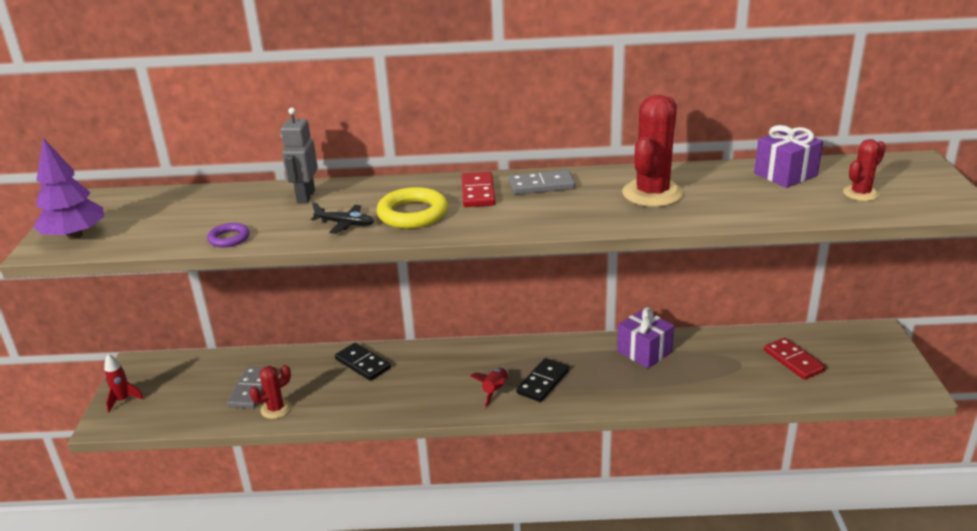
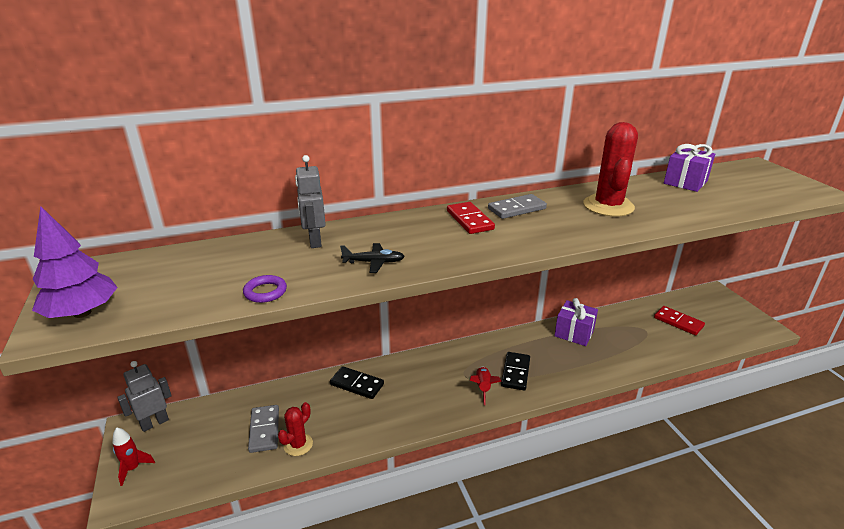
camera: 20 degrees left, 0 degrees up
yellow ring [376,187,448,229] -> none
red cactus [843,139,886,201] -> none
none -> grey robot [117,361,172,432]

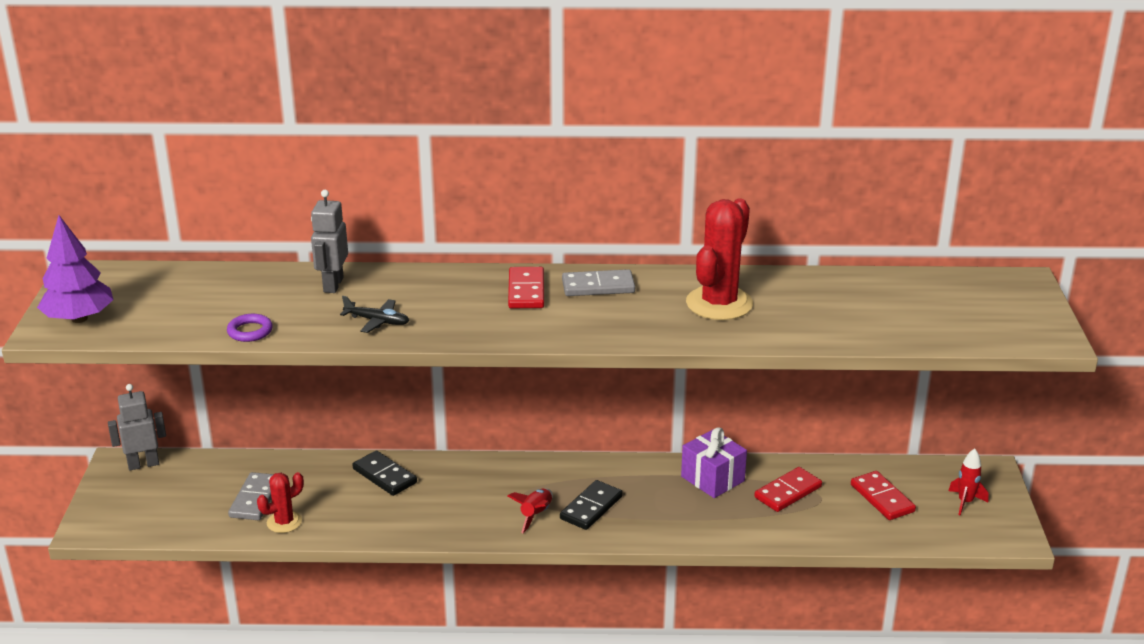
camera: 20 degrees right, 0 degrees up
red rocket [112,427,155,486] -> red rocket moved to [949,449,989,515]
purple gift [664,144,715,192] -> none
none -> red domino [754,467,822,512]

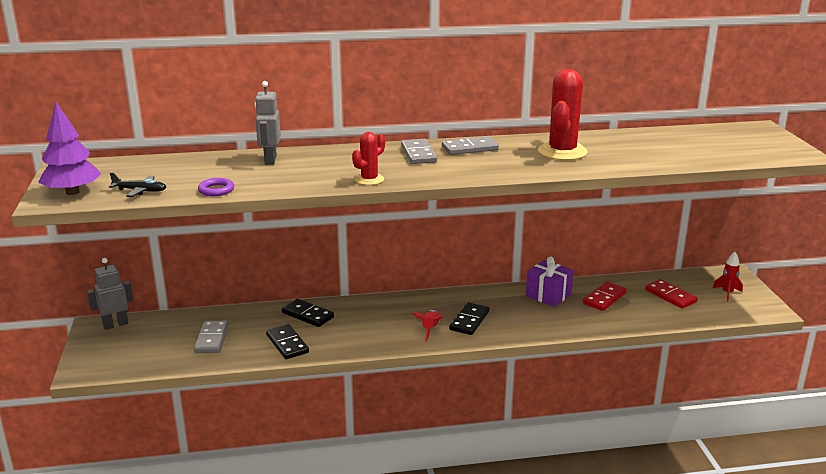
camera: 10 degrees left, 5 degrees down
red cactus [257,472,304,533] -> red cactus moved to [352,132,385,185]
black plane [340,296,409,333] -> black plane moved to [109,172,166,197]
red domino [508,267,544,308] -> grey domino [401,139,437,164]
none -> black domino [266,324,309,359]

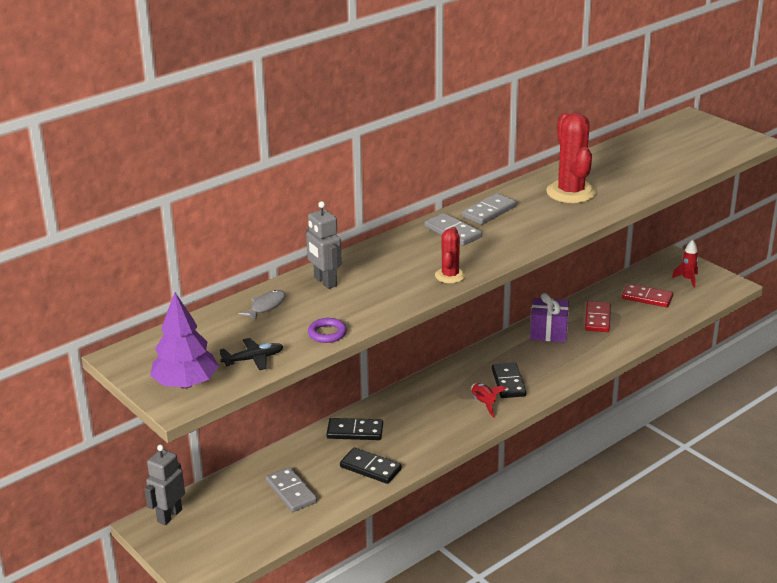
camera: 30 degrees left, 5 degrees up
none -> grey fish [238,290,286,321]

